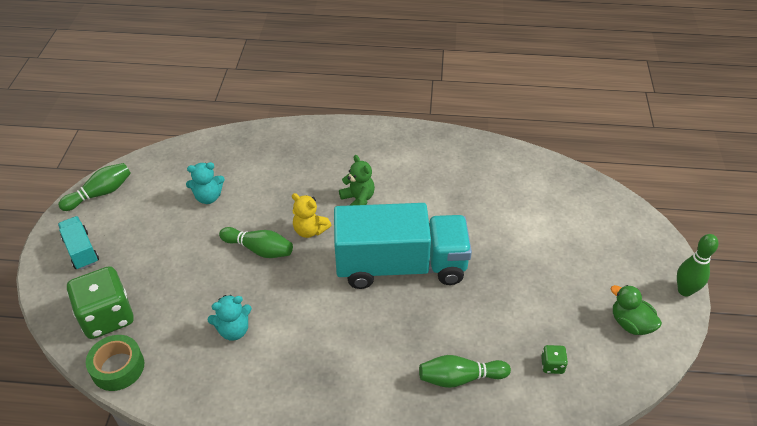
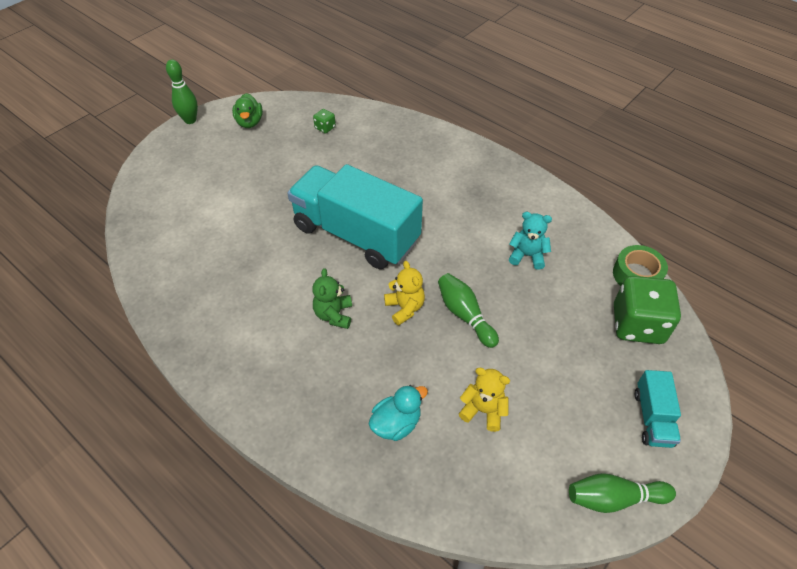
camera: 145 degrees left, 5 degrees up
turquoise teddy bear [186,162,225,204] -> yellow teddy bear [459,368,510,432]
green bowling pin [419,355,511,388] -> none
none -> turquoise duck [369,385,428,441]

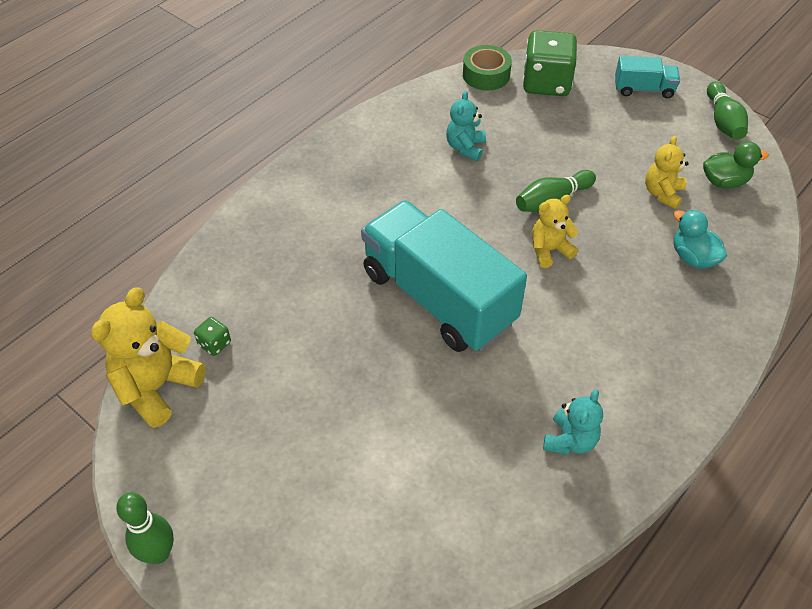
camera: 90 degrees left, 0 degrees up
green duck [232,93,263,128] -> green duck moved to [703,142,769,188]
turquoise truck [287,164,423,269] -> turquoise truck turned 105 degrees clockwise [361,200,527,352]
green teddy bear [312,268,352,329] -> none
none -> yellow teddy bear [91,287,206,428]
none -> turquoise teddy bear [543,389,603,455]

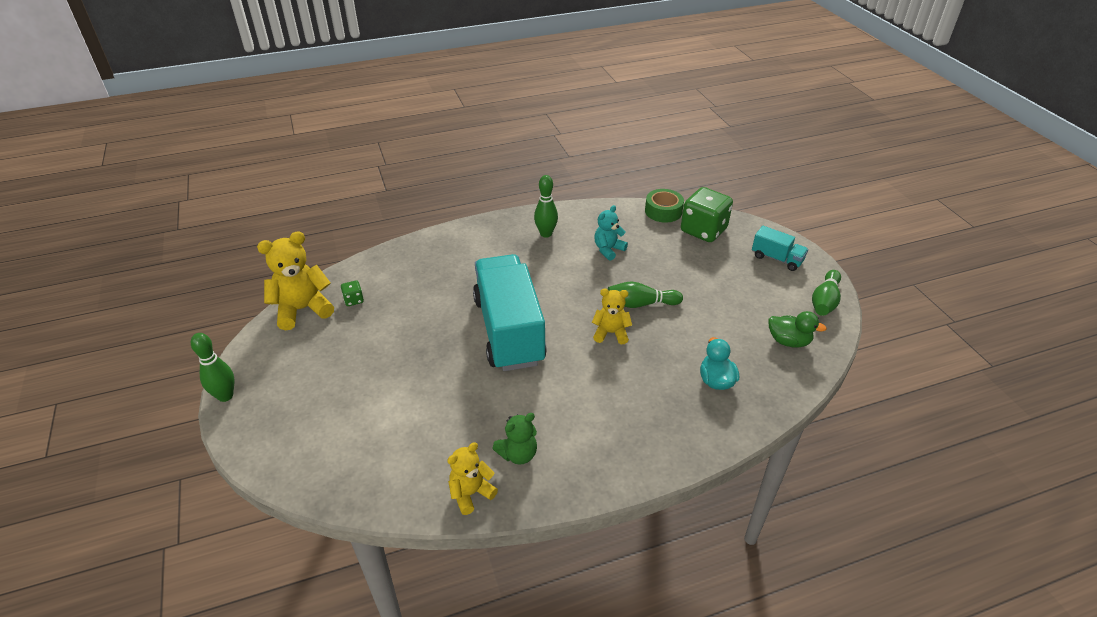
camera: 30 degrees right, 10 degrees down
turquoise teddy bear [543,389,603,455] -> green teddy bear [492,413,537,465]
yellow teddy bear [645,136,689,209] -> yellow teddy bear moved to [447,442,498,515]
none -> green bowling pin [534,175,558,238]

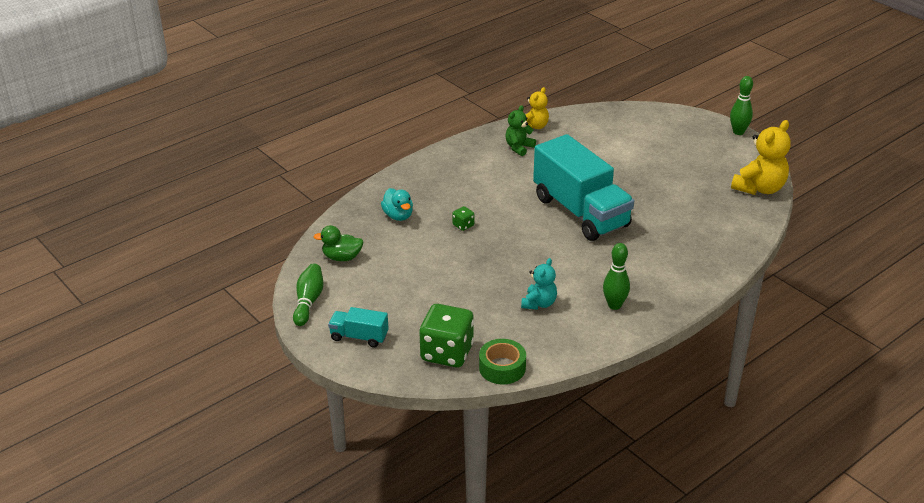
camera: 160 degrees right, 5 degrees down
green dice [341,280,364,306] -> green dice moved to [452,206,474,231]
yellow teddy bear [592,289,632,345] -> none
green bowling pin [608,281,683,308] -> none

